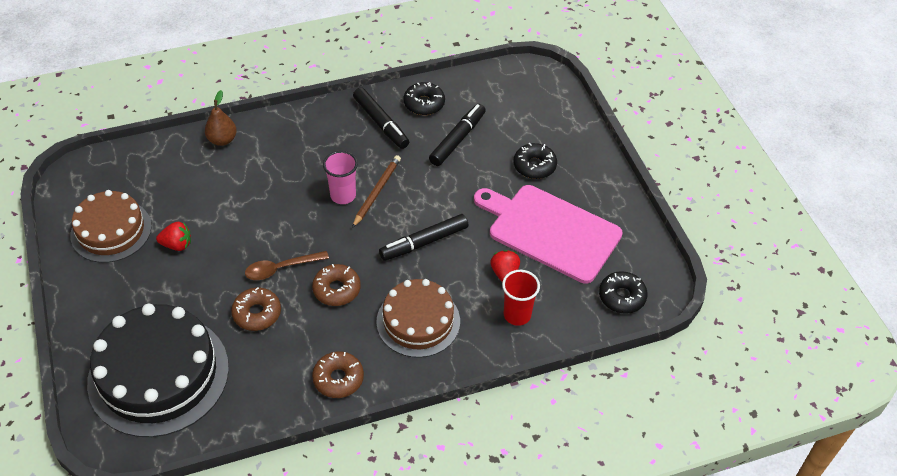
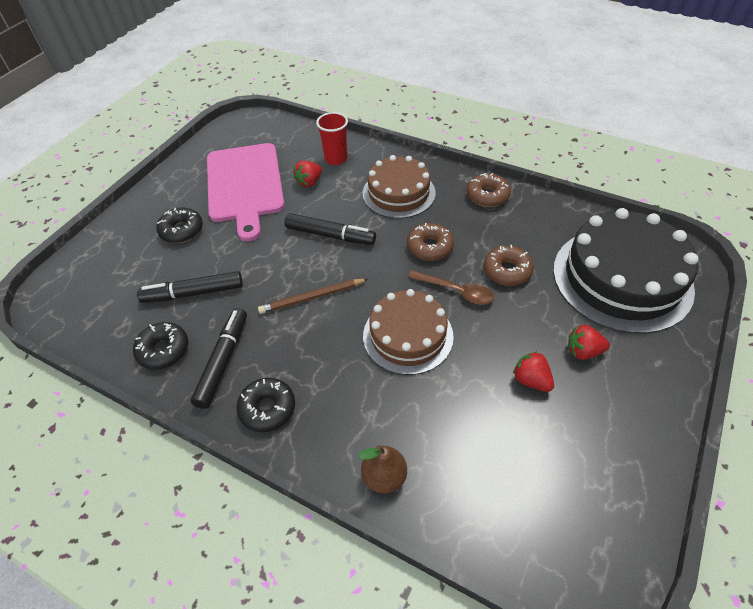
camera: 130 degrees left, 0 degrees up
brown cake [70,190,152,263] -> brown cake moved to [363,289,454,375]
pink cup [323,151,358,204] -> none
black donut [599,271,648,314] -> black donut moved to [236,378,295,432]
none -> red strawberry [568,325,610,360]

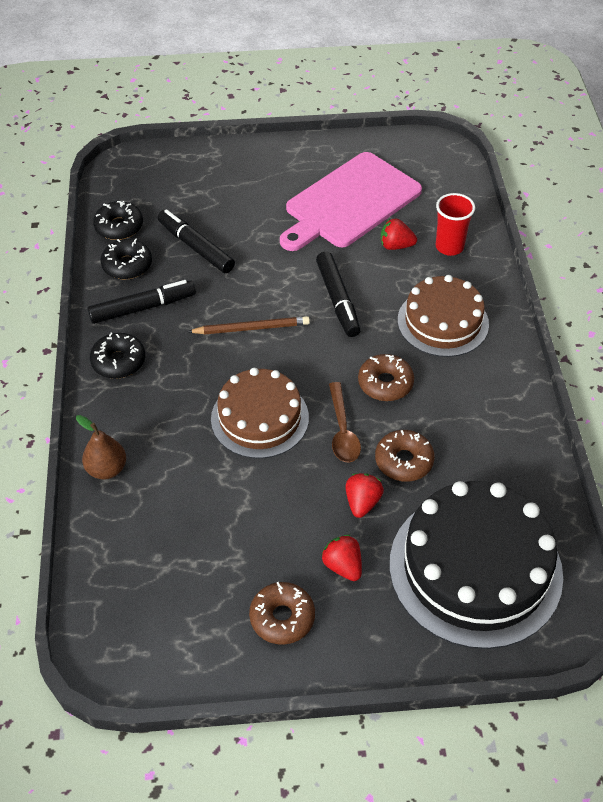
camera: 55 degrees right, 0 degrees up
black donut [156,208,203,243] -> black donut moved to [93,201,143,240]
brown pencil [258,279,368,314] -> brown pencil turned 135 degrees clockwise [187,316,310,335]
brown donut [467,173,511,207] -> brown donut moved to [249,582,315,645]
red strawberry [513,351,554,392] -> red strawberry moved to [345,473,384,518]

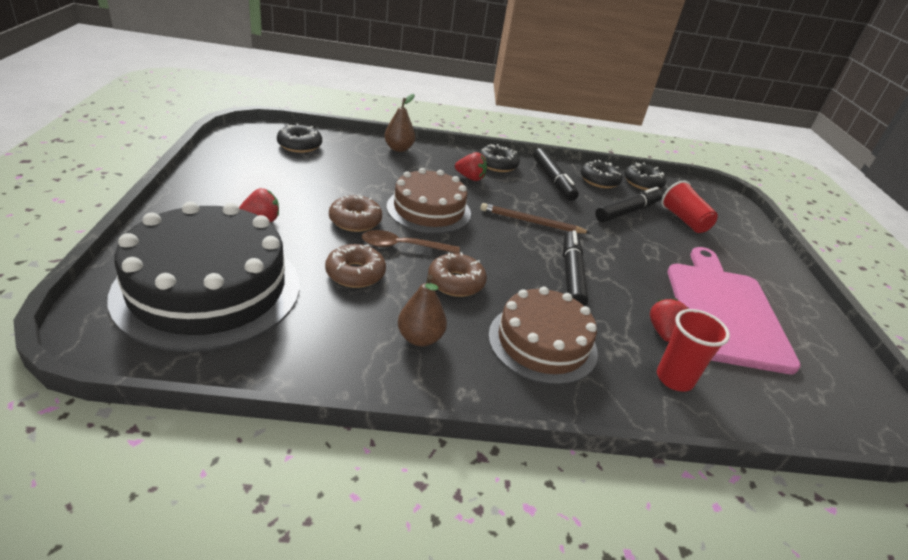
camera: 90 degrees right, 15 degrees down
brown pencil [187,316,310,335] -> brown pencil turned 105 degrees clockwise [481,203,590,233]
brown donut [249,582,315,645] -> brown donut moved to [329,194,382,232]
pink cutting board [280,152,422,251] -> pink cutting board turned 45 degrees clockwise [668,247,801,374]
black marker [316,251,361,337] -> black marker turned 105 degrees clockwise [563,230,588,306]
red strawberry [345,473,384,518] -> red strawberry moved to [455,152,487,181]
none -> black donut [277,123,322,153]
none -> brown pear [398,274,447,346]
none -> red cup [661,180,718,233]

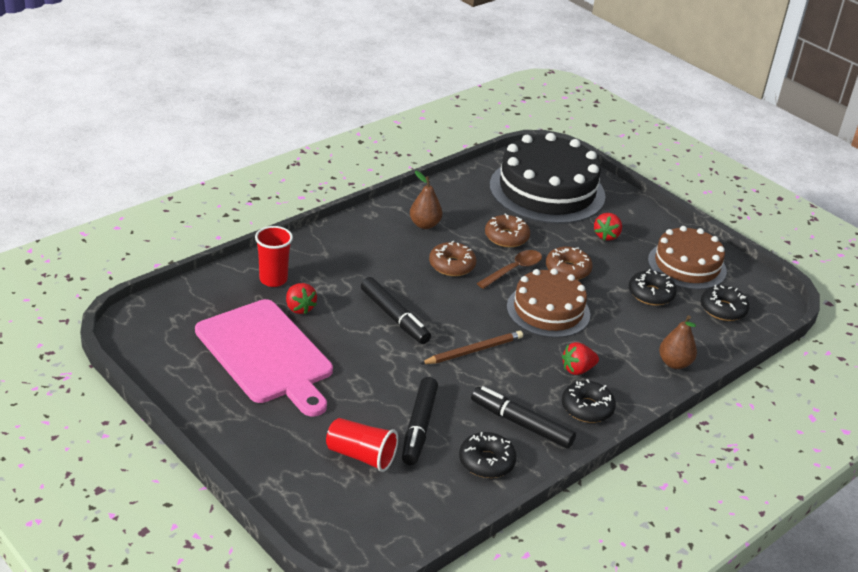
camera: 140 degrees right, 0 degrees up
brown cake [488,287,598,385] -> brown cake moved to [648,226,727,290]
black donut [624,162,666,190] -> black donut moved to [629,269,677,305]

